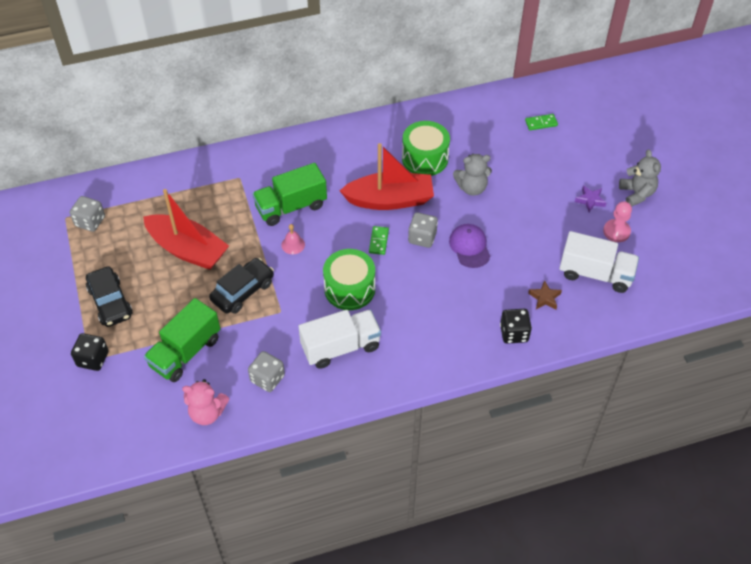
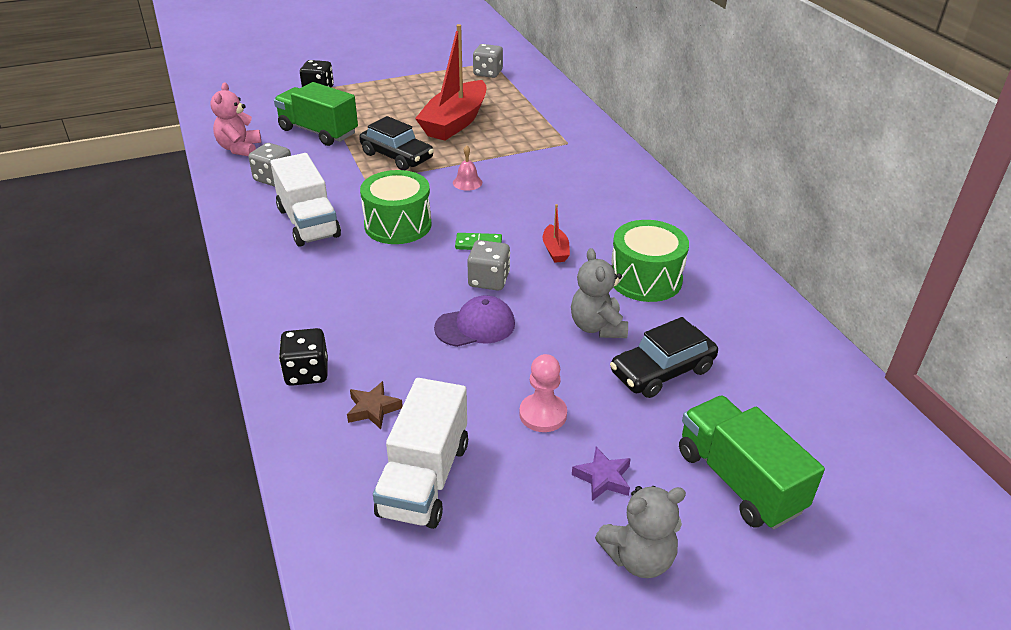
camera: 85 degrees right, 15 degrees down
black car [86,266,133,327] -> black car moved to [610,317,718,398]
green truck [252,163,327,226] -> green truck moved to [679,395,825,529]
red boat [340,143,434,210] -> red boat [543,204,570,263], size x0.42
green domino [525,114,558,130] -> none
pink pawn [603,201,632,242] -> pink pawn moved to [519,354,567,432]

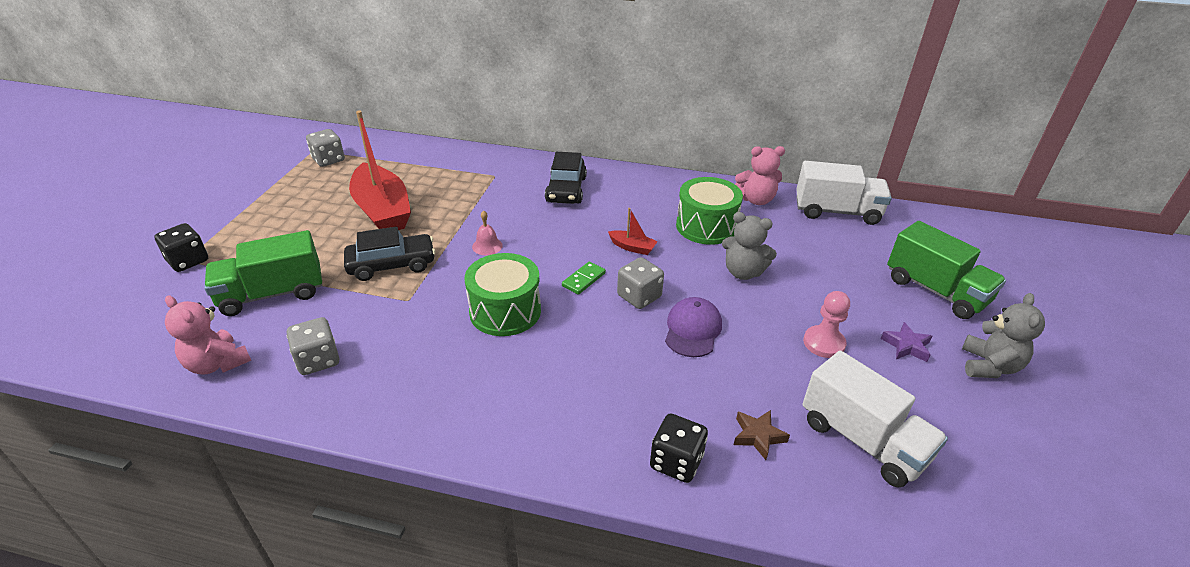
camera: 55 degrees left, 0 degrees up
white truck [270,153,341,247] -> white truck moved to [796,161,892,225]
black car [610,317,718,398] -> black car moved to [545,152,587,204]
green truck [679,395,825,529] -> green truck turned 135 degrees counterclockwise [887,221,1006,319]
none -> pink teddy bear [735,146,785,205]

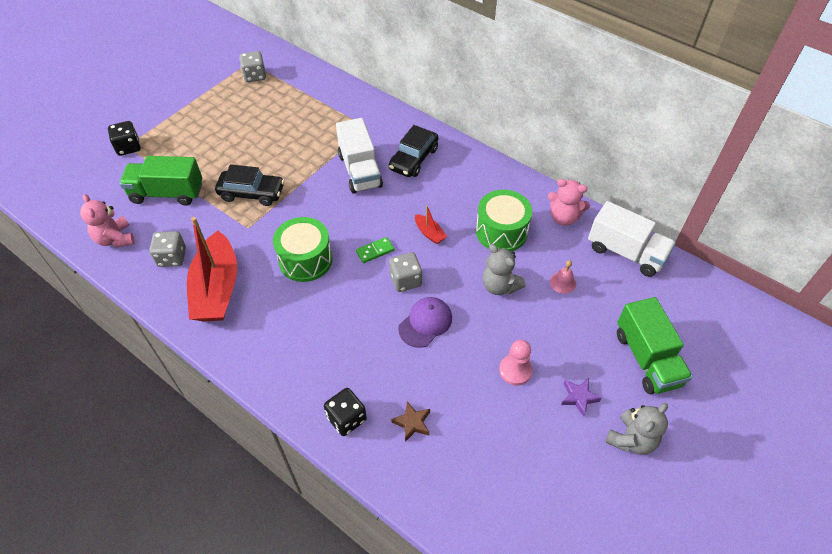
camera: 25 degrees right, 15 degrees up
red boat [349,110,411,230] -> red boat moved to [187,217,237,322]
pink bell [472,210,503,255] -> pink bell moved to [550,260,576,294]
white truck [802,350,948,488] -> white truck moved to [336,118,383,194]

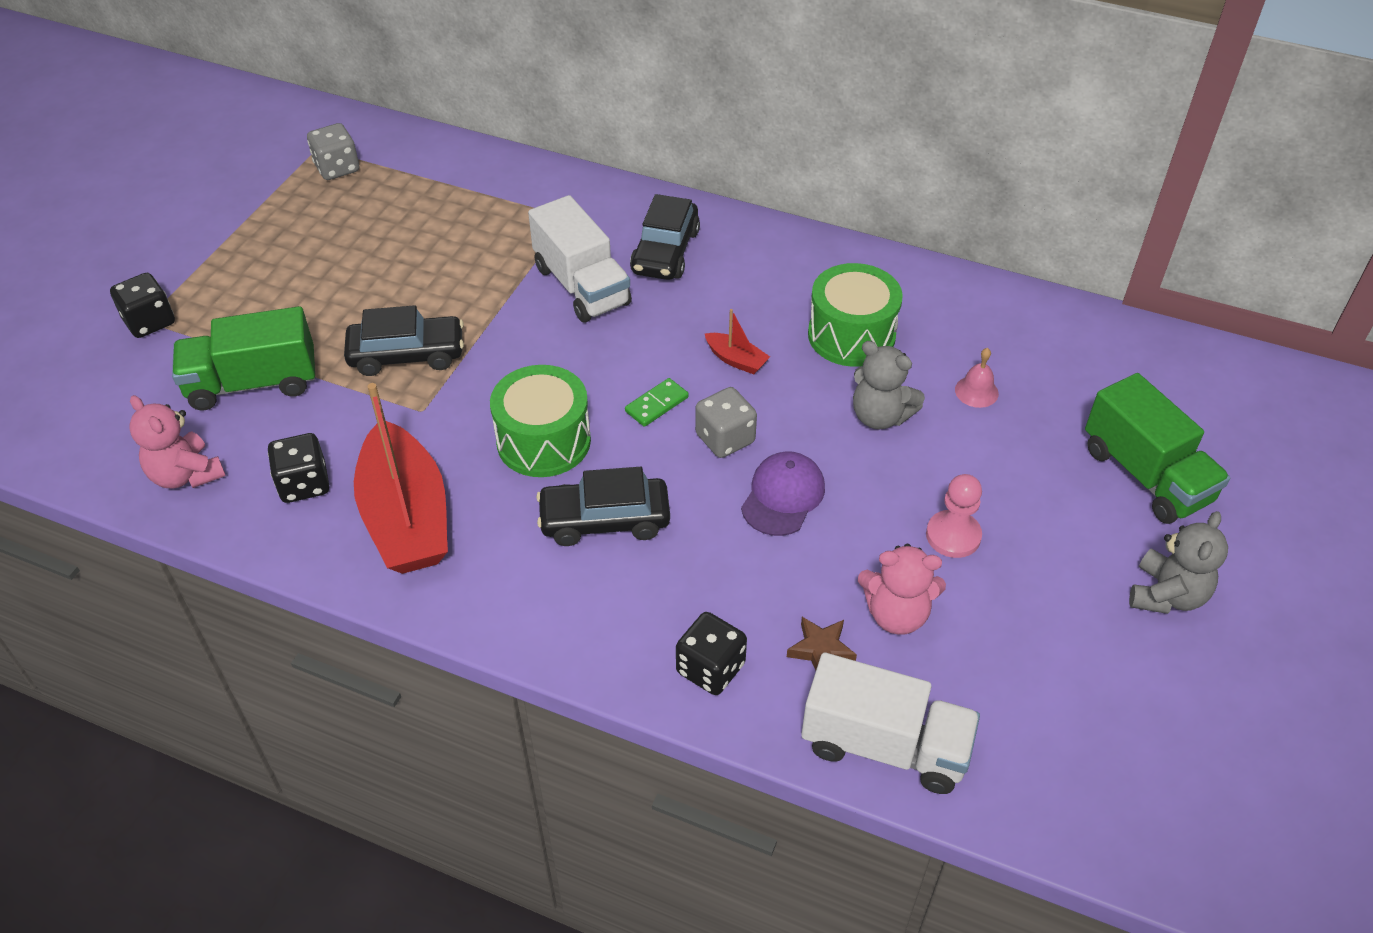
camera: 15 degrees left, 5 degrees down
grey dice [149,231,186,267] -> black dice [268,433,329,503]
pink teddy bear [548,179,590,226] -> pink teddy bear moved to [858,544,946,635]
purple star [561,378,602,417] -> none
white truck [588,201,676,277] -> white truck moved to [801,653,980,794]
none -> black car [536,467,670,546]

